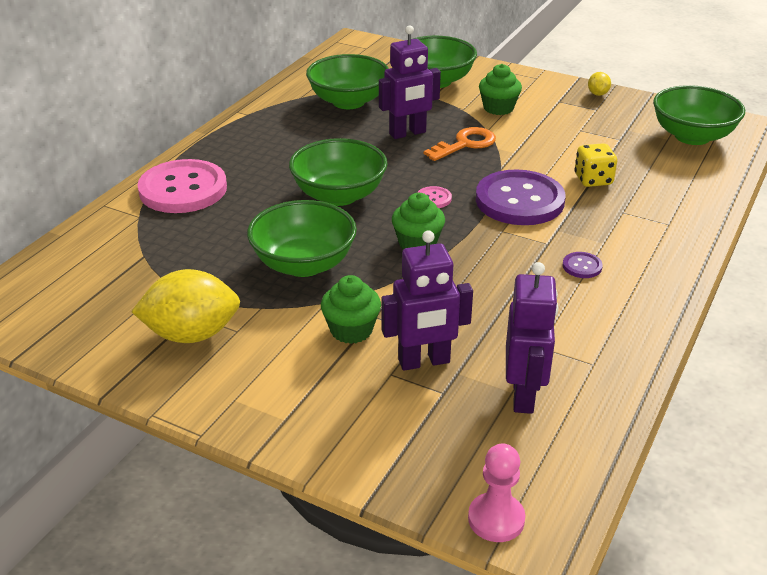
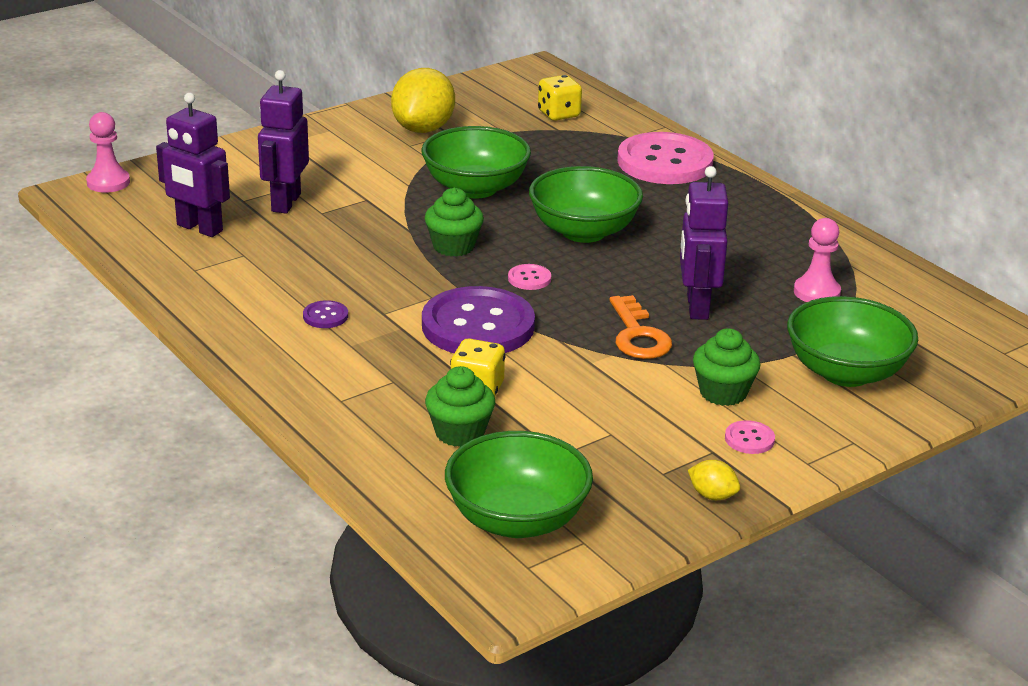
camera: 115 degrees right, 5 degrees down
green bowl [306,54,389,109] -> pink pawn [794,218,841,302]
green cupcake [321,275,381,344] -> green cupcake moved to [425,366,495,447]
none -> yellow dice [538,75,582,121]
none -> pink button [725,420,775,454]

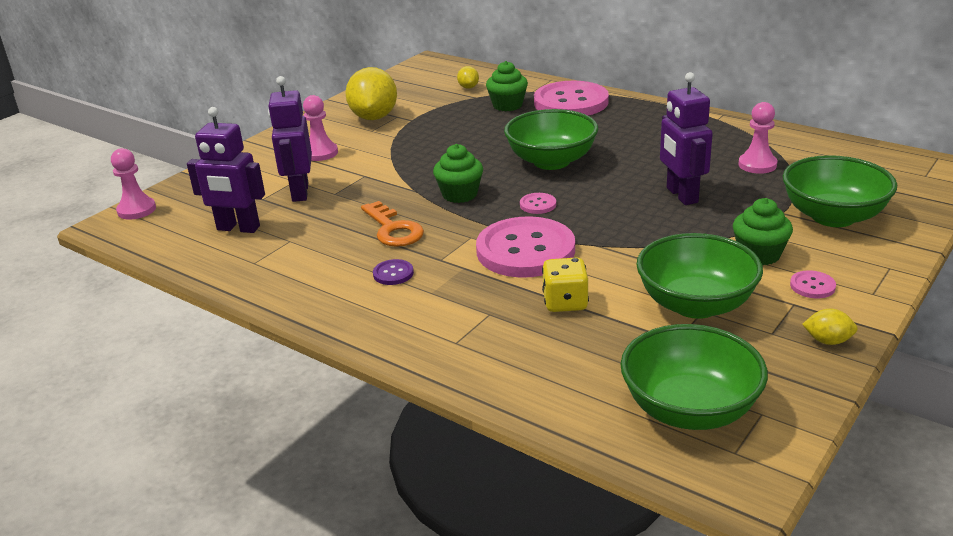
camera: 15 degrees left, 0 degrees up
green bowl [422,126,531,198] -> green bowl moved to [636,233,763,319]
purple button [422,286,535,353] -> pink button [476,216,575,278]
green cupcake [425,366,495,447] -> green cupcake moved to [486,61,528,111]
yellow dice [538,75,582,121] -> yellow lemon [457,66,479,89]
orange key [610,295,672,359] -> orange key moved to [361,201,424,247]
none -> pink pawn [303,95,338,161]

